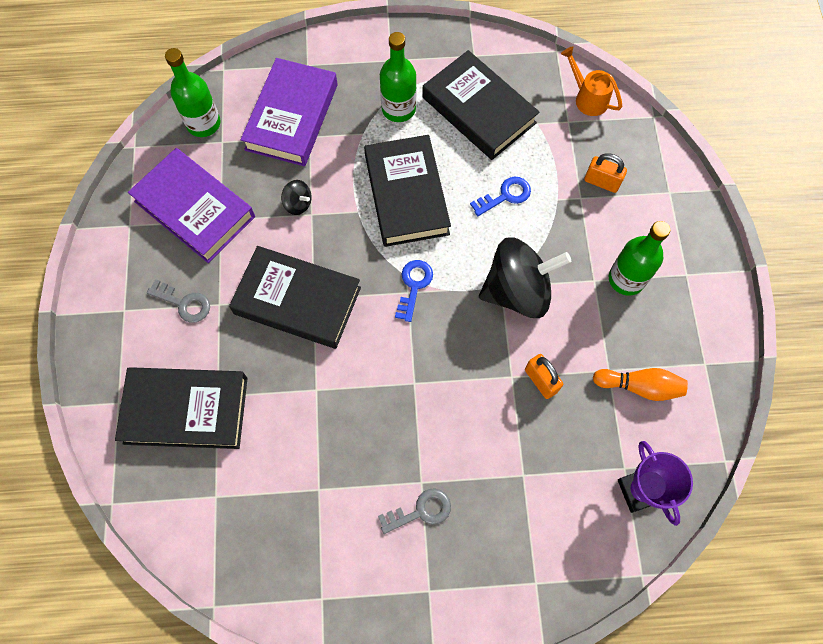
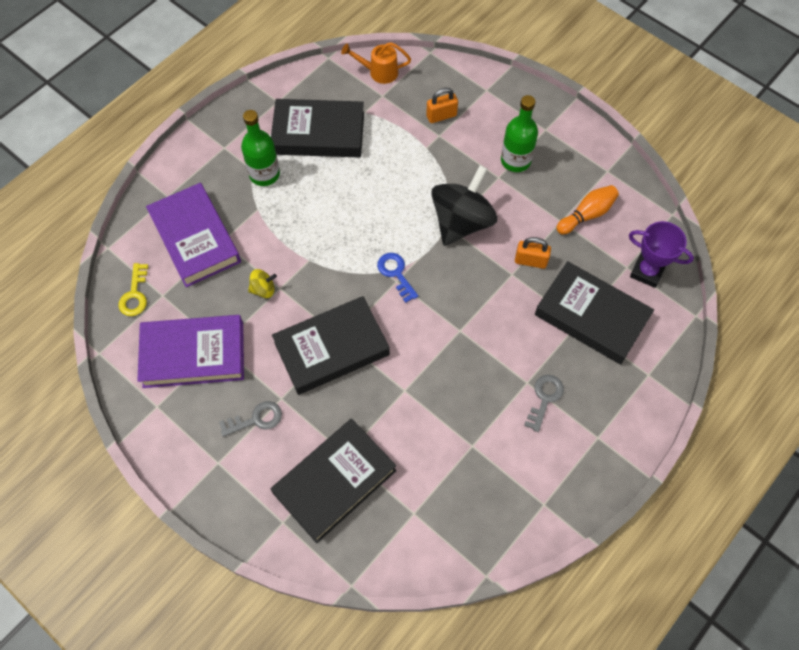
camera: 45 degrees left, 5 degrees down
green bottle [165,48,221,137] -> yellow key [118,263,148,316]
black spinning top [281,180,312,215] -> yellow spinning top [248,269,277,298]
black book [364,135,451,247] -> black book moved to [535,261,654,364]
blue key [470,177,531,216] -> none

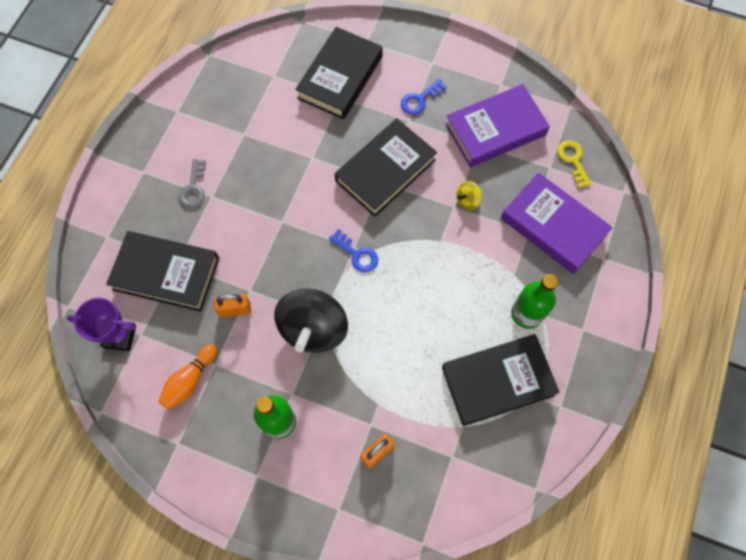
camera: 160 degrees right, 5 degrees up
grey key [219,401,282,437] -> blue key [401,79,447,115]
orange watering can [341,42,411,84] -> none

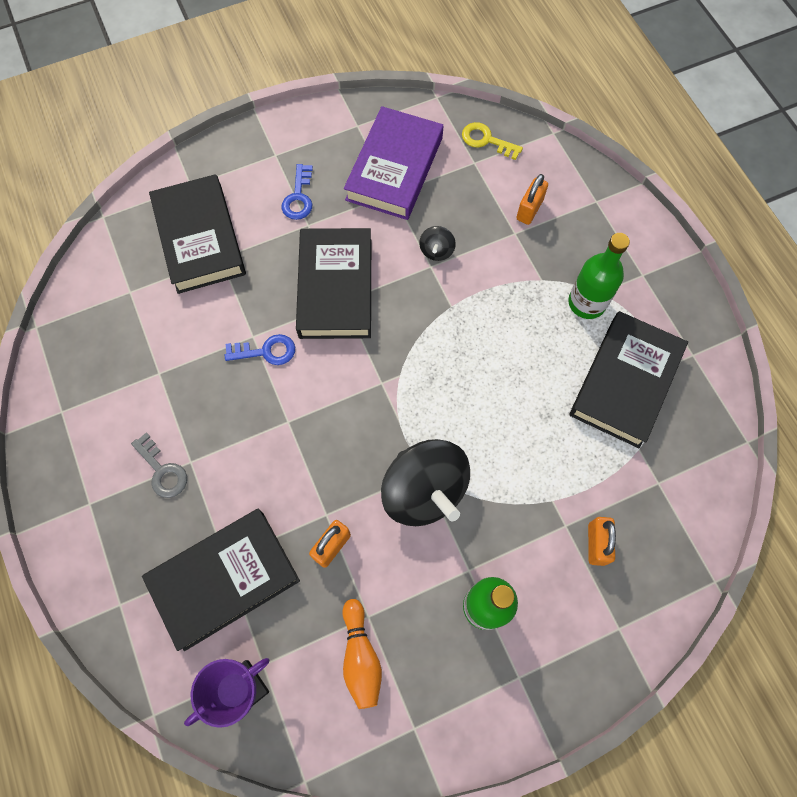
camera: 45 degrees left, 0 degrees up
blue key [329,229,378,273] -> blue key moved to [225,334,295,365]
yellow spinning top [456,181,482,211] -> black spinning top [419,226,456,261]
purple book [501,173,613,274] -> orange padlock [516,174,548,225]

